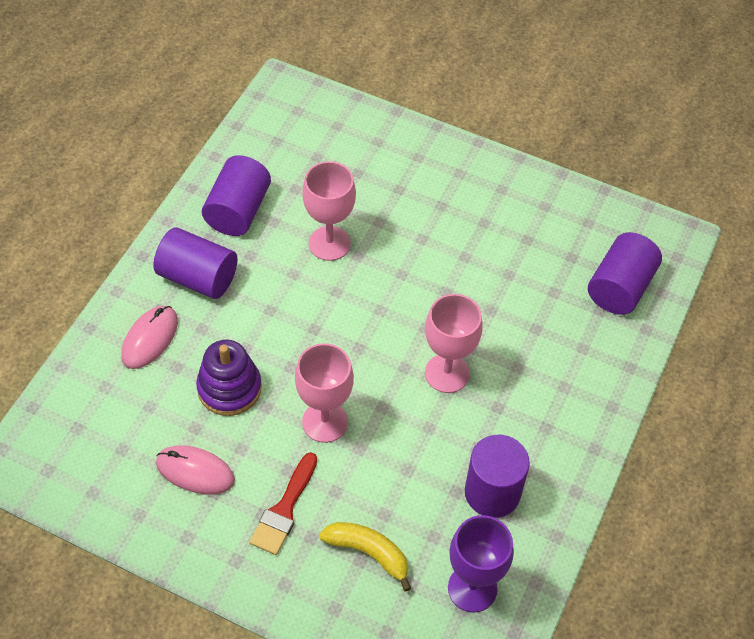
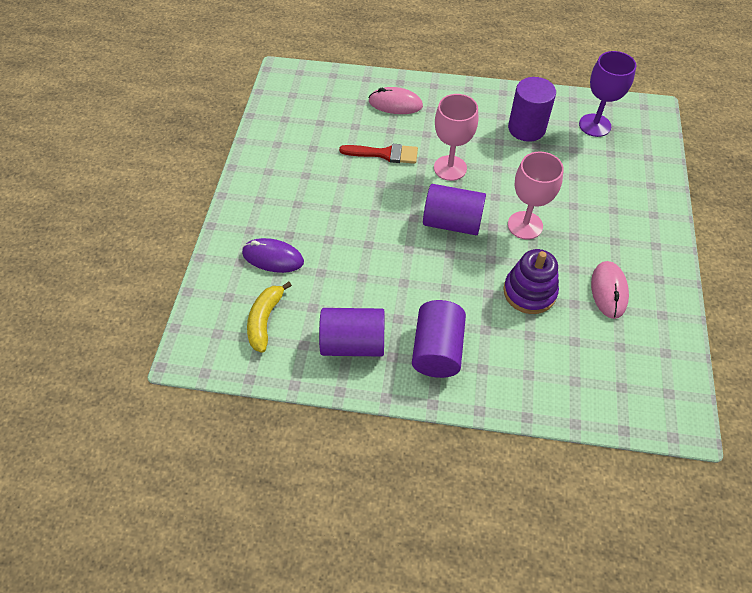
camera: 105 degrees left, 0 degrees up
pink mouse [121,306,178,369] -> pink mouse moved to [368,87,423,114]
red brush [250,452,317,555] -> red brush moved to [339,144,418,164]
pink goblet [302,161,356,261] -> none
yellow banana [320,522,411,592] -> yellow banana moved to [247,282,292,353]
purple cylinder [588,232,662,315] -> purple cylinder moved to [423,184,486,235]
none -> purple mouse [242,238,304,273]

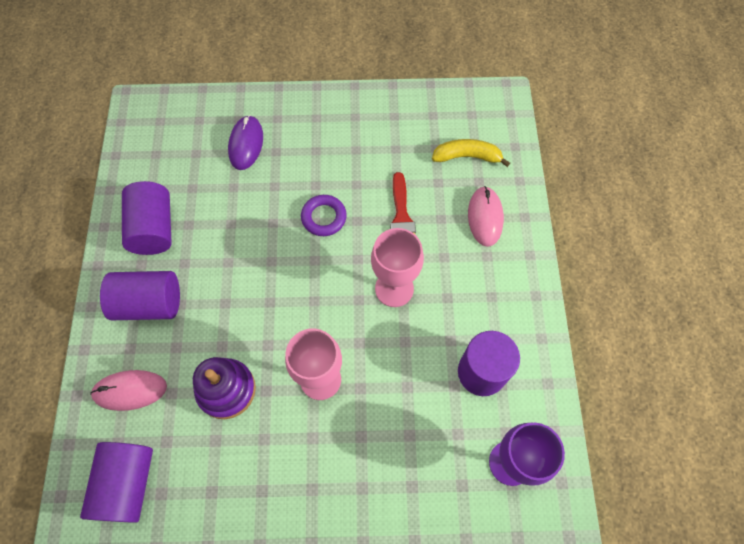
camera: 80 degrees right, 10 degrees up
yellow banana [247,282,292,353] -> yellow banana moved to [432,139,510,167]
purple cylinder [423,184,486,235] -> purple cylinder moved to [80,442,153,523]
pink mouse [591,261,629,319] -> pink mouse moved to [90,370,167,411]
none -> purple ring [301,195,347,236]

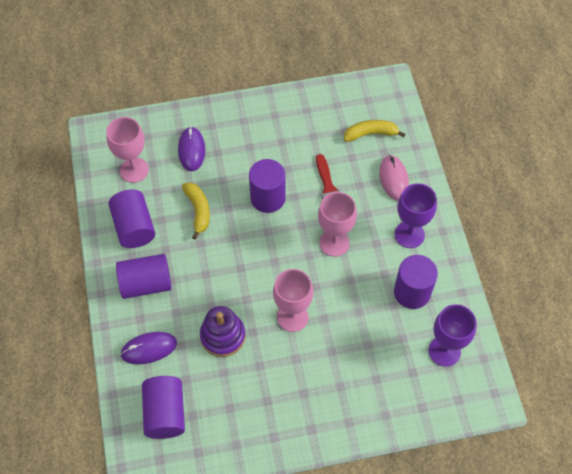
camera: 10 degrees left, 5 degrees down
pink mouse [90,370,167,411] -> purple mouse [120,332,177,364]
purple ring [301,195,347,236] -> purple cylinder [249,159,286,213]
none -> pink goblet [106,117,149,183]
none -> yellow banana [182,182,210,240]
none -> purple goblet [395,183,437,248]

